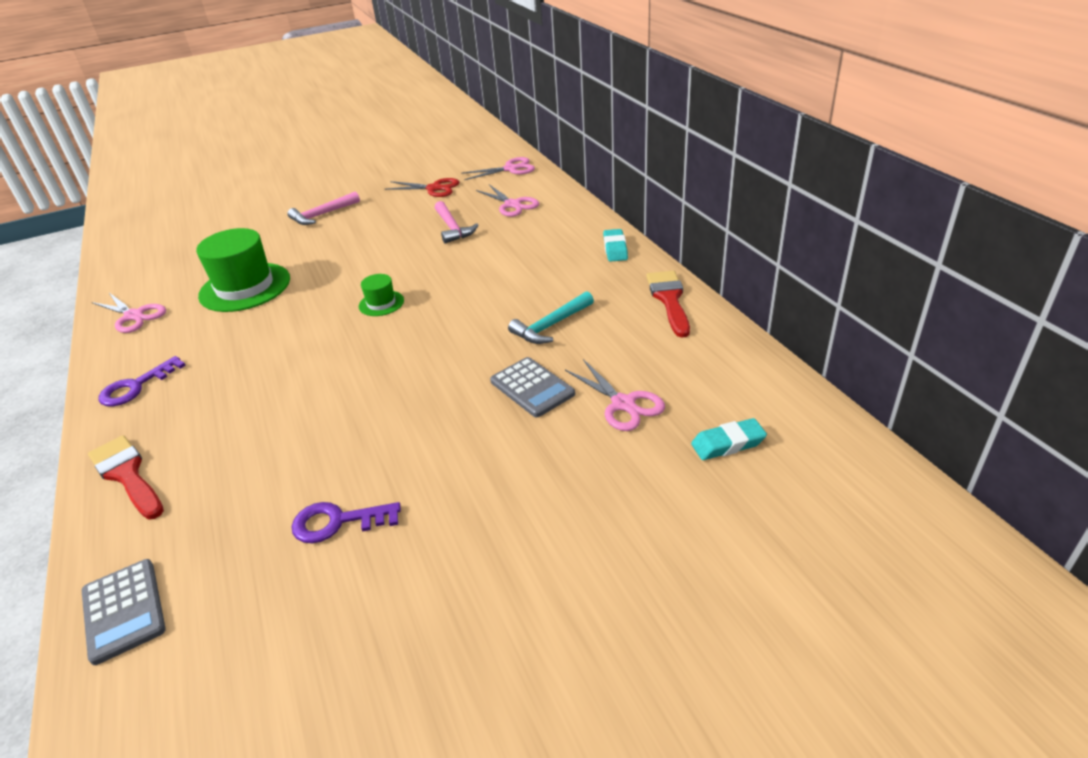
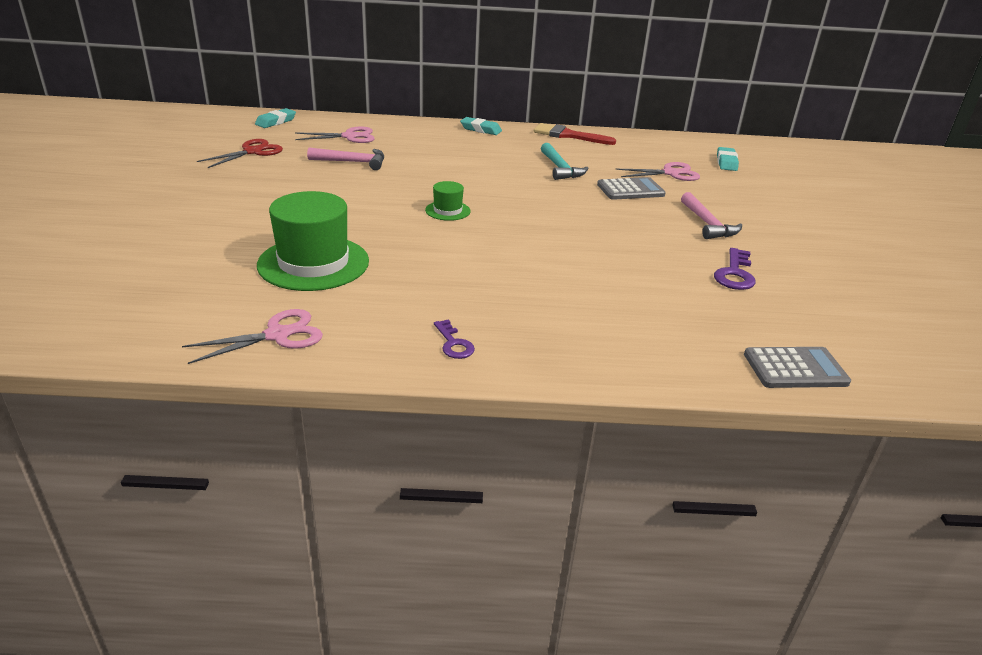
camera: 70 degrees left, 5 degrees down
red brush [88,435,164,520] -> none
purple key [98,356,186,406] -> purple key [434,320,475,359], size x0.66
pink hammer [287,192,360,225] -> pink hammer moved to [681,192,742,239]
pink scissors [461,157,535,180] -> turquoise eraser [255,108,296,128]

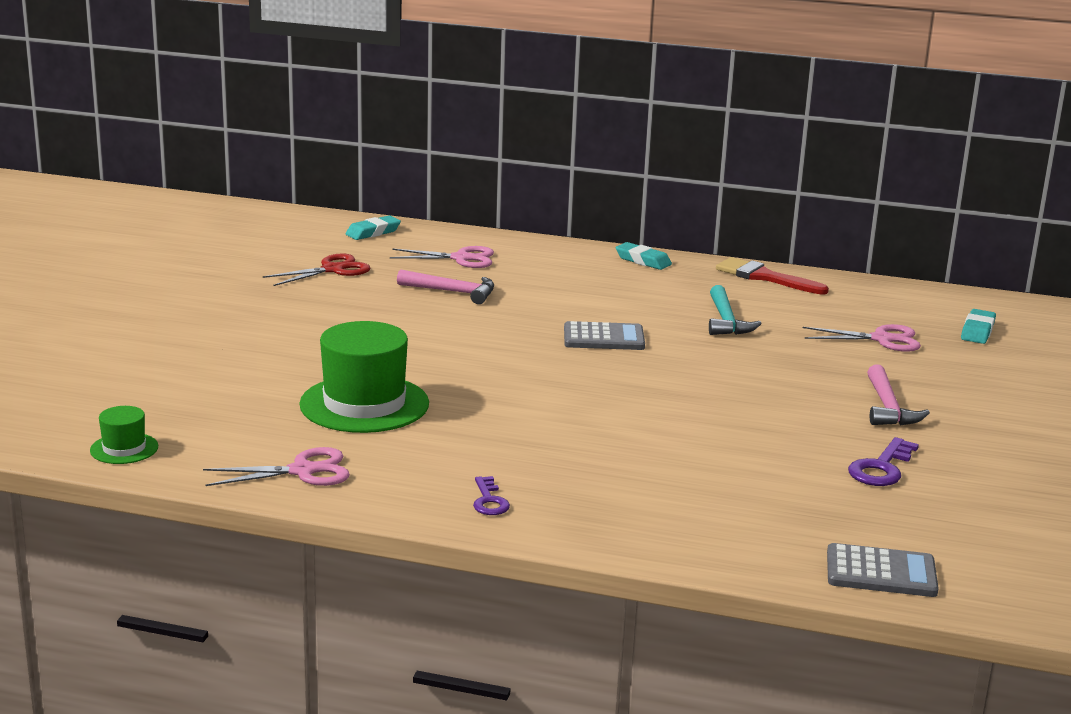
camera: 15 degrees right, 10 degrees down
green hat [425,181,470,221] -> green hat moved to [90,406,158,464]
grey calculator [597,177,666,200] -> grey calculator moved to [564,321,645,350]

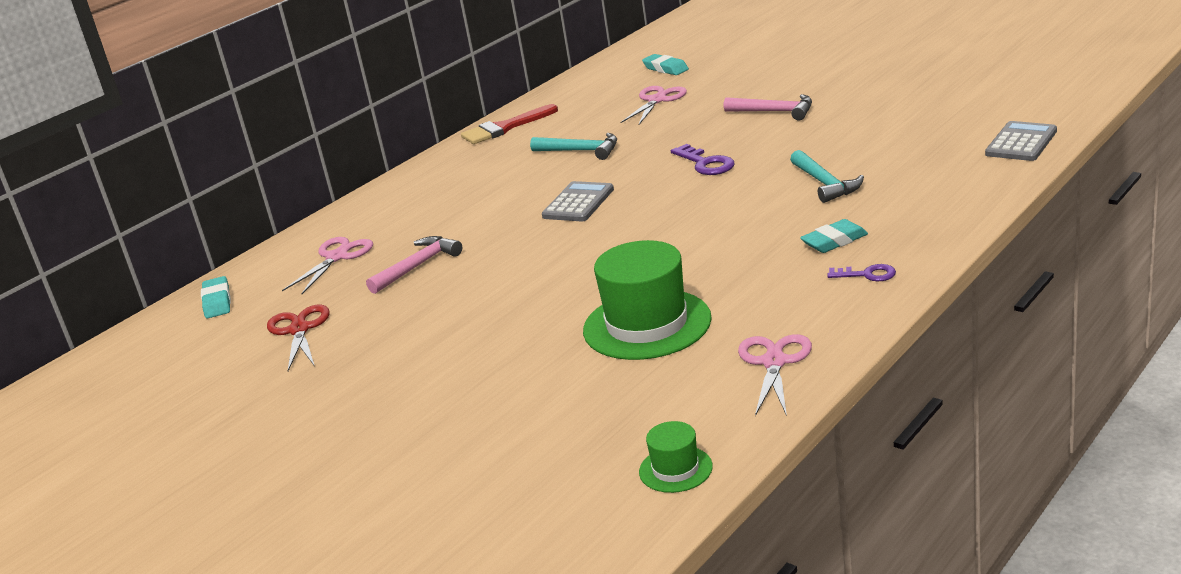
camera: 60 degrees left, 5 degrees up
turquoise eraser [616,242,672,270] -> turquoise eraser moved to [800,219,868,253]
purple key [848,437,919,486] -> purple key moved to [671,144,734,175]
none -> turquoise hammer [790,150,864,203]

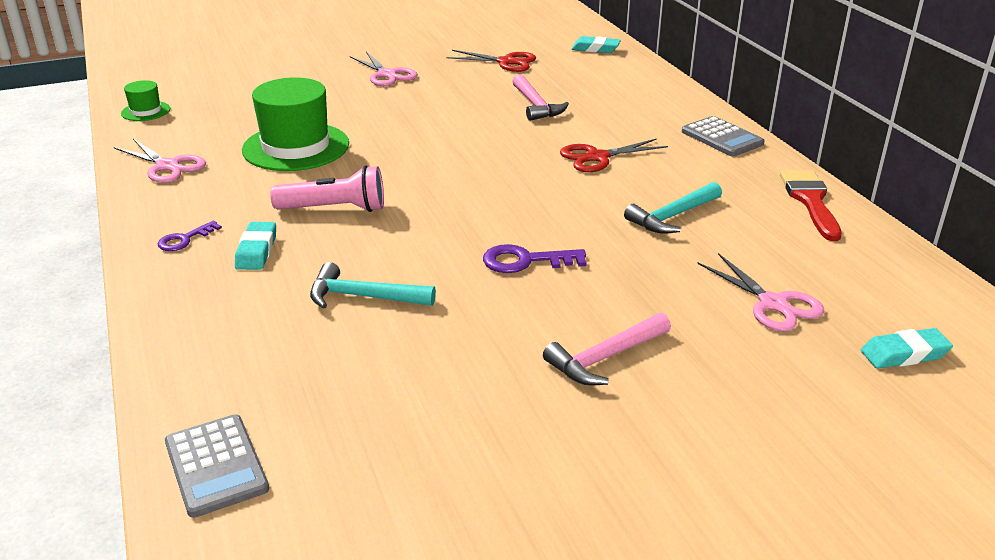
camera: 115 degrees right, 5 degrees up
pink scissors [282,237,373,294] -> pink scissors moved to [350,52,418,86]
grey calculator [542,181,614,221] -> grey calculator moved to [682,116,765,156]
none -> pink flashlight [270,165,384,212]
none -> red scissors [560,138,668,172]

